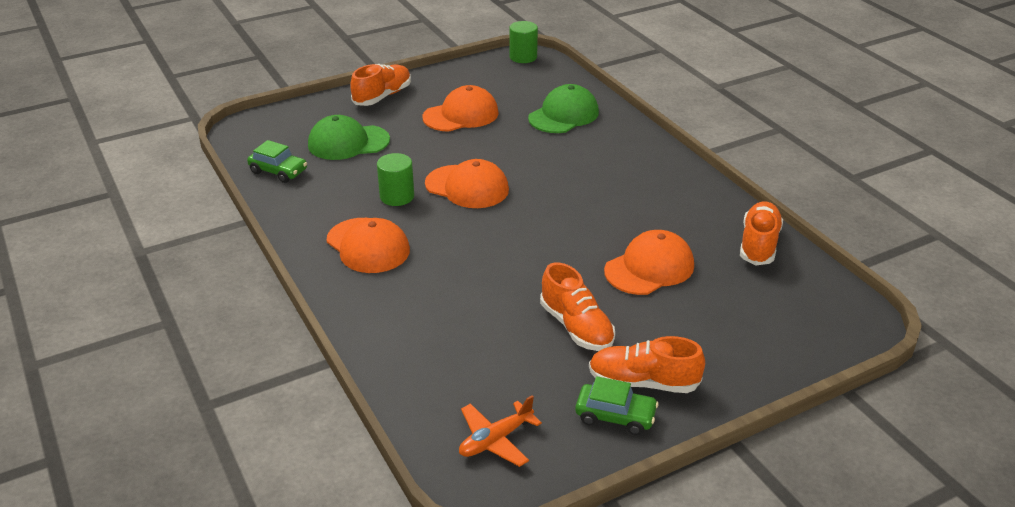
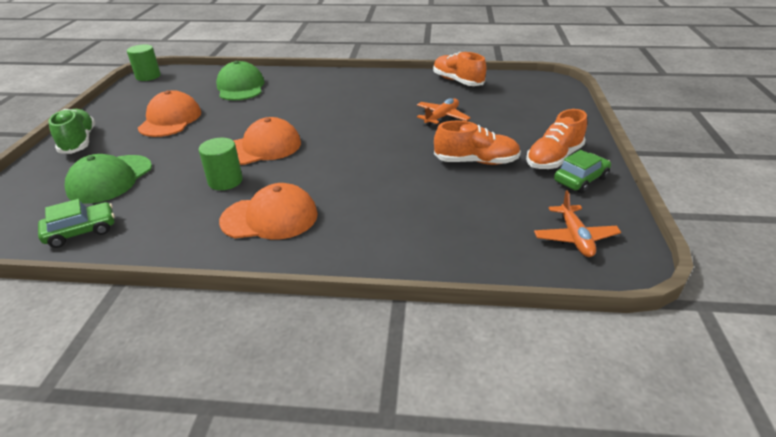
camera: 55 degrees left, 0 degrees up
orange shoe [350,64,411,106] -> green shoe [48,109,95,154]
orange cap [604,230,694,295] -> orange plane [417,98,471,127]

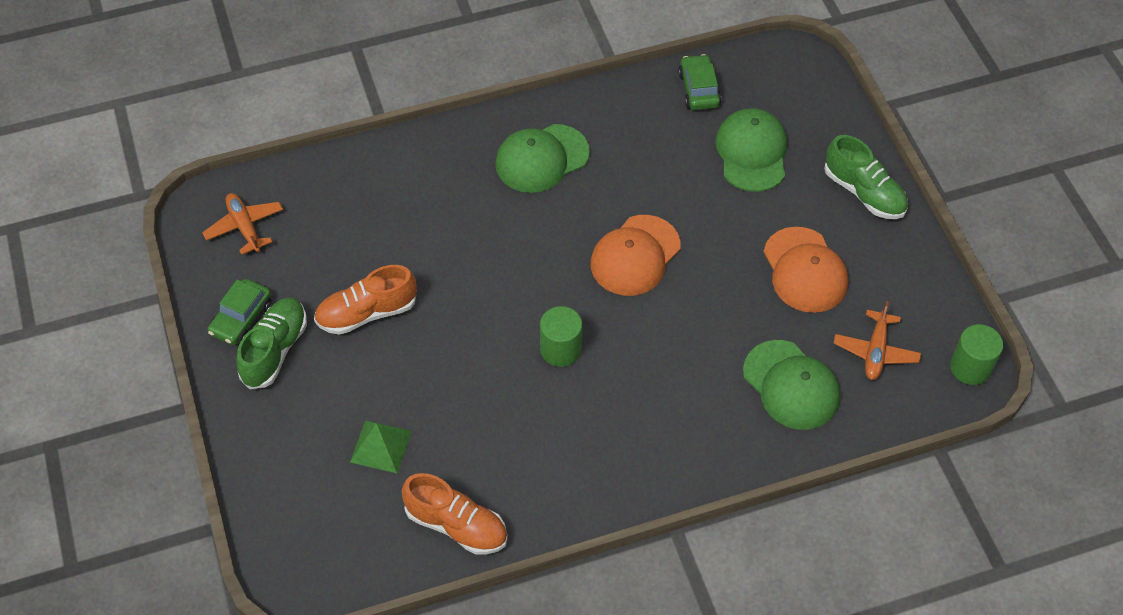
camera: 155 degrees right, 20 degrees up
green car [38,199,115,248] -> green car turned 135 degrees clockwise [678,54,721,110]
green cylinder [199,138,243,190] -> green cylinder moved to [540,306,582,367]
orange cap [219,183,318,239] -> green cap [495,124,590,193]
orange plane [417,98,471,127] -> orange plane moved to [834,301,921,380]
orange shoe [526,109,587,169] -> green shoe [236,297,307,389]
none -> green pyramid [350,420,412,473]

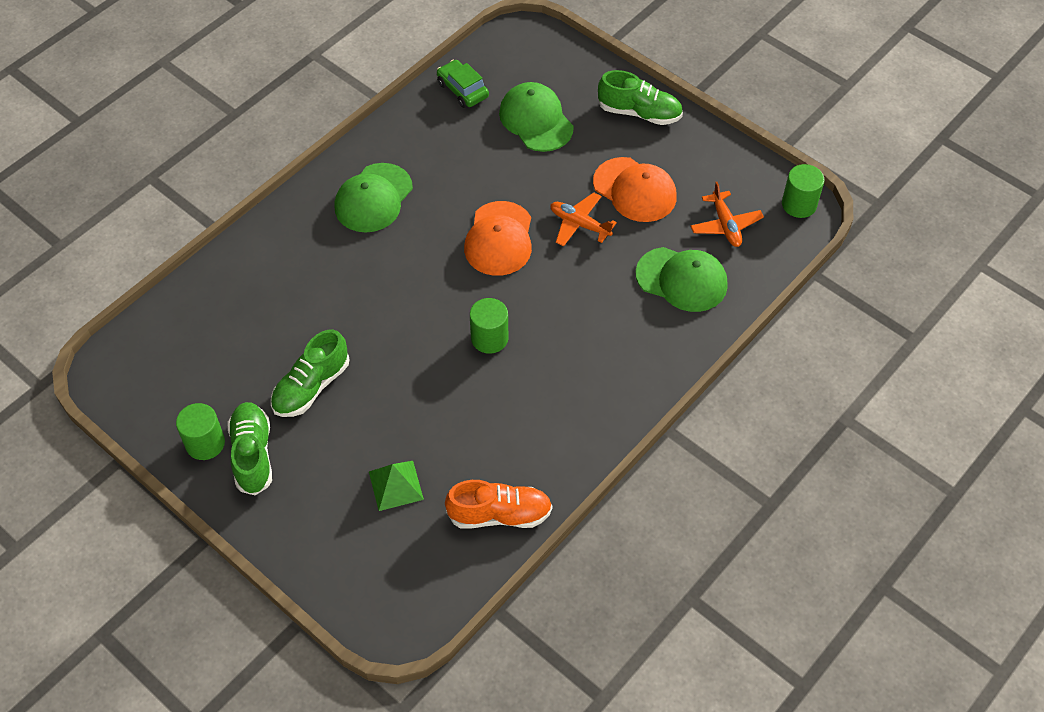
camera: 30 degrees left, 0 degrees up
orange plane [202,193,283,255] -> orange plane moved to [550,193,617,246]
green car [208,279,272,345] -> green cylinder [176,403,225,460]
orange shoe [314,265,417,335] -> green shoe [271,330,350,417]

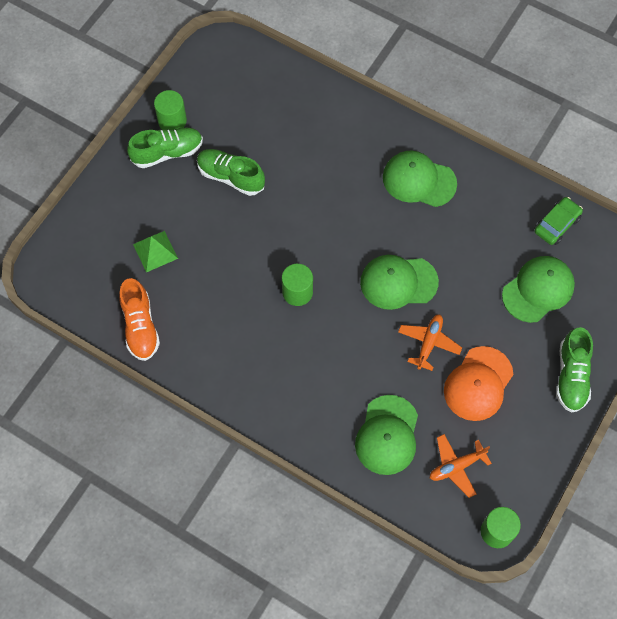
camera: 80 degrees right, 10 degrees up
orange cap [464,201,532,276] -> green cap [360,255,439,310]

